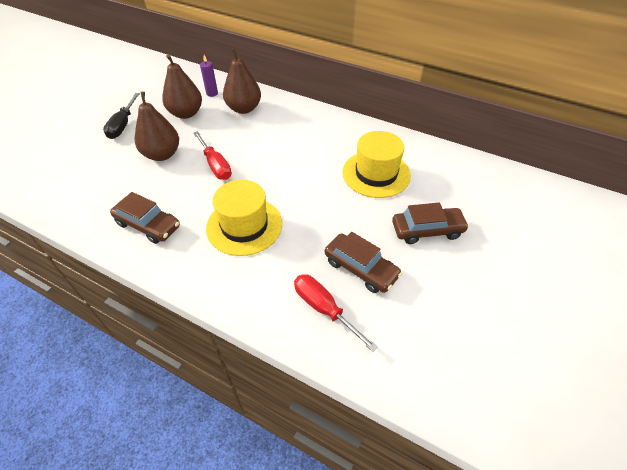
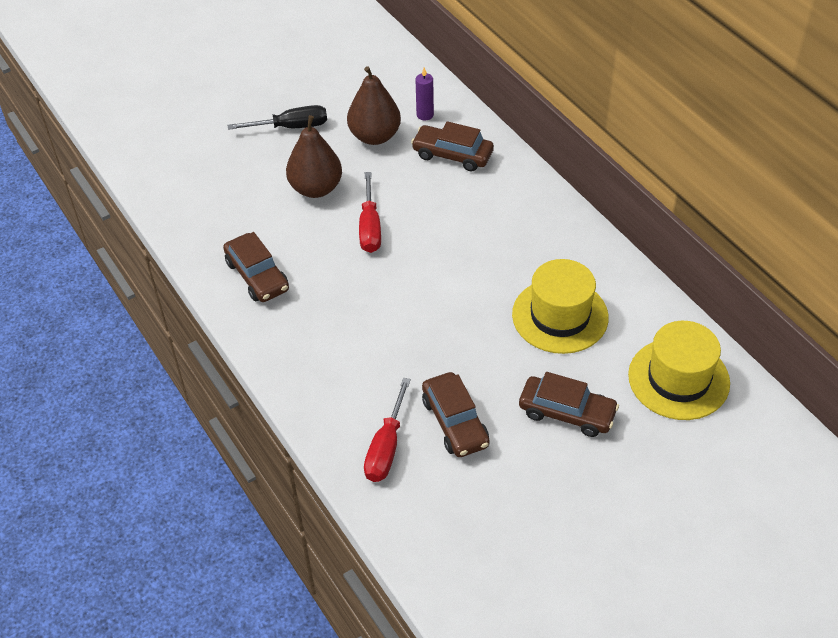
camera: 30 degrees right, 0 degrees up
black screwdriver [103,93,140,139] -> black screwdriver turned 135 degrees counterclockwise [228,105,327,130]
yellow hat [206,180,282,256] -> yellow hat moved to [628,321,730,420]
brown pear [223,48,261,114] -> brown car [411,121,494,172]
red screwdriver [294,274,378,352] -> red screwdriver turned 150 degrees counterclockwise [364,378,411,482]

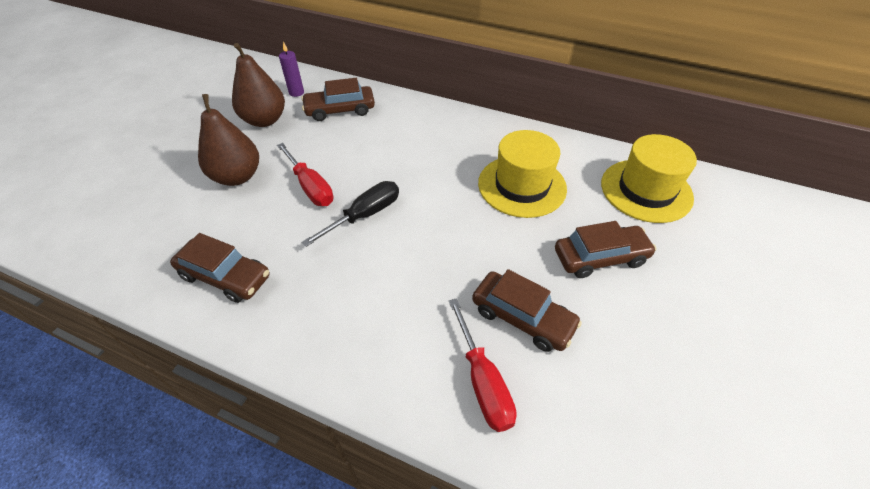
camera: 35 degrees left, 0 degrees up
black screwdriver [228,105,327,130] -> black screwdriver moved to [301,181,399,247]

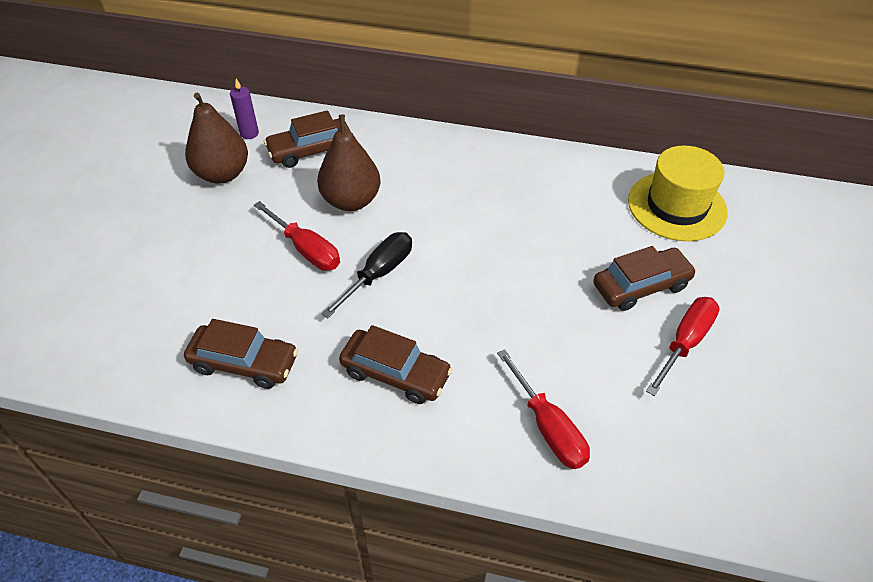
camera: 10 degrees left, 0 degrees up
brown pear [198,94,259,186] -> brown pear moved to [317,115,380,211]
brown car [472,269,582,352] -> brown car moved to [339,325,453,404]
yellow hat [478,130,567,218] -> none
none -> red screwdriver [646,297,720,396]

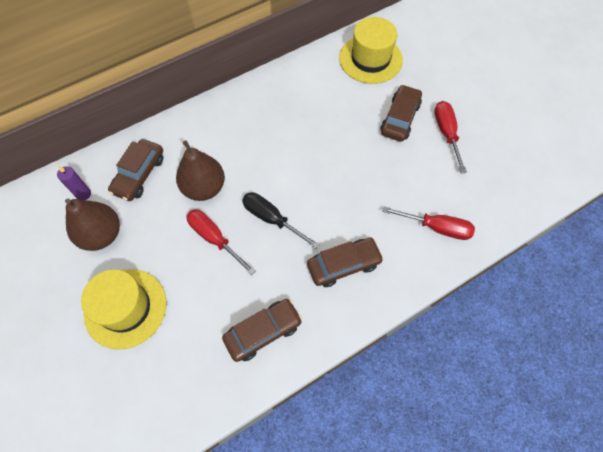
camera: 45 degrees left, 15 degrees up
red screwdriver [254,201,340,271] -> red screwdriver turned 135 degrees counterclockwise [186,209,256,275]
black screwdriver [322,232,412,318] -> black screwdriver turned 45 degrees counterclockwise [242,192,319,248]
none -> yellow hat [81,269,167,350]

